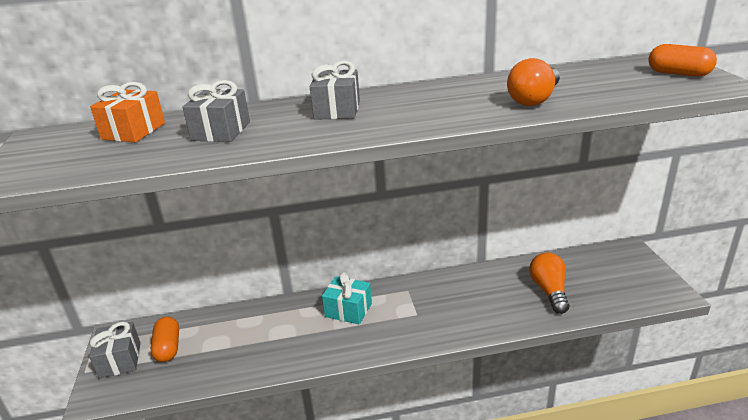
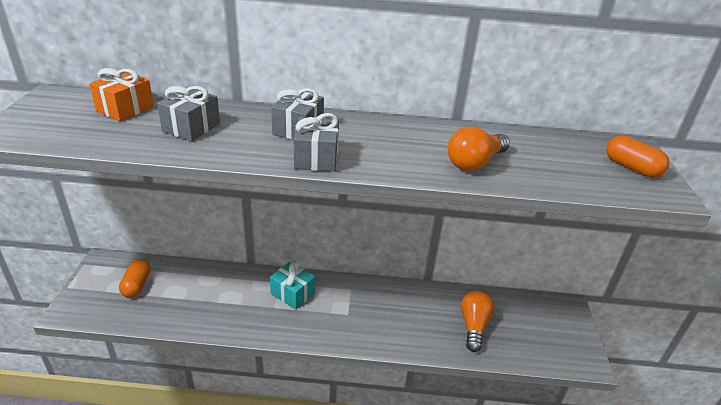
camera: 10 degrees right, 5 degrees up
grey gift [89,322,141,378] -> grey gift moved to [294,113,339,172]

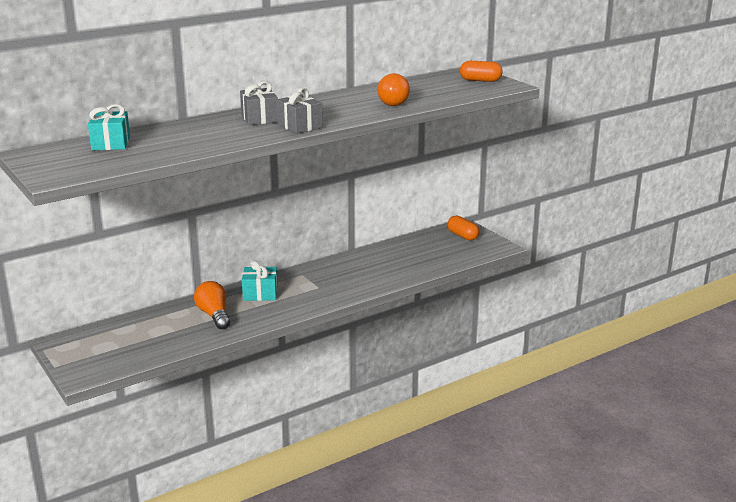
camera: 35 degrees left, 10 degrees down
orange gift [89,68,154,122] -> turquoise gift [88,104,130,150]
orange capsule [119,259,151,298] -> orange capsule moved to [447,215,479,241]
grey gift [157,86,220,141] -> none
orange light bulb [461,291,494,352] -> orange light bulb moved to [194,281,230,329]

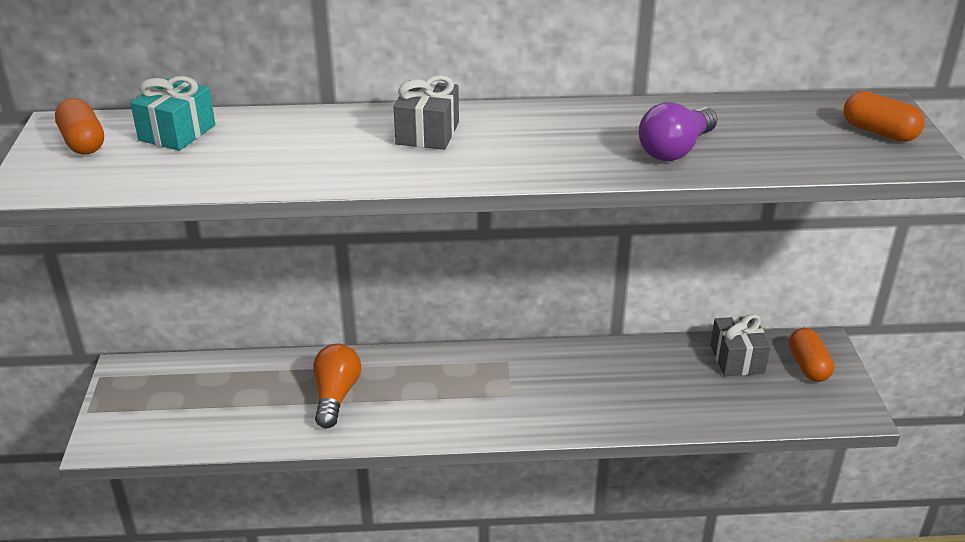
camera: 30 degrees right, 10 degrees up
turquoise gift [242,261,278,301] -> none
grey gift [276,88,323,134] -> grey gift moved to [710,314,771,376]
orange light bulb [377,73,410,106] -> purple light bulb [639,102,717,161]
none -> orange capsule [55,98,104,155]

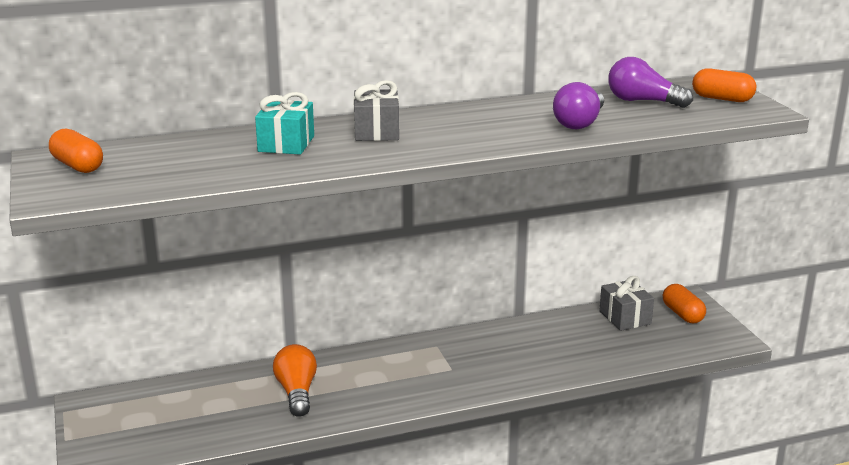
camera: 15 degrees left, 10 degrees down
turquoise gift [130,76,215,151] -> turquoise gift moved to [255,92,314,155]
none -> purple light bulb [608,57,693,108]

